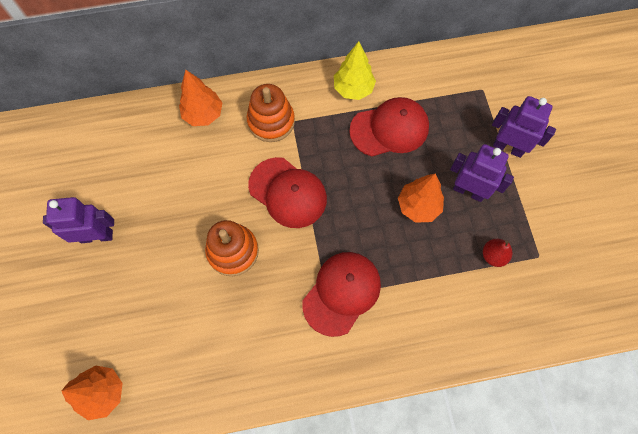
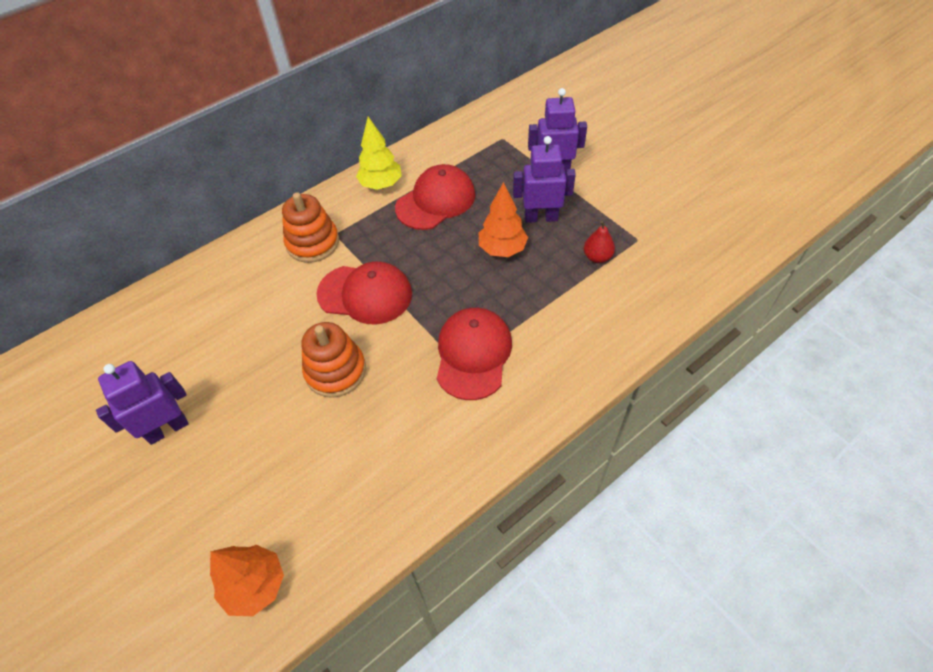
camera: 25 degrees left, 15 degrees down
orange tree [179,70,222,126] -> none

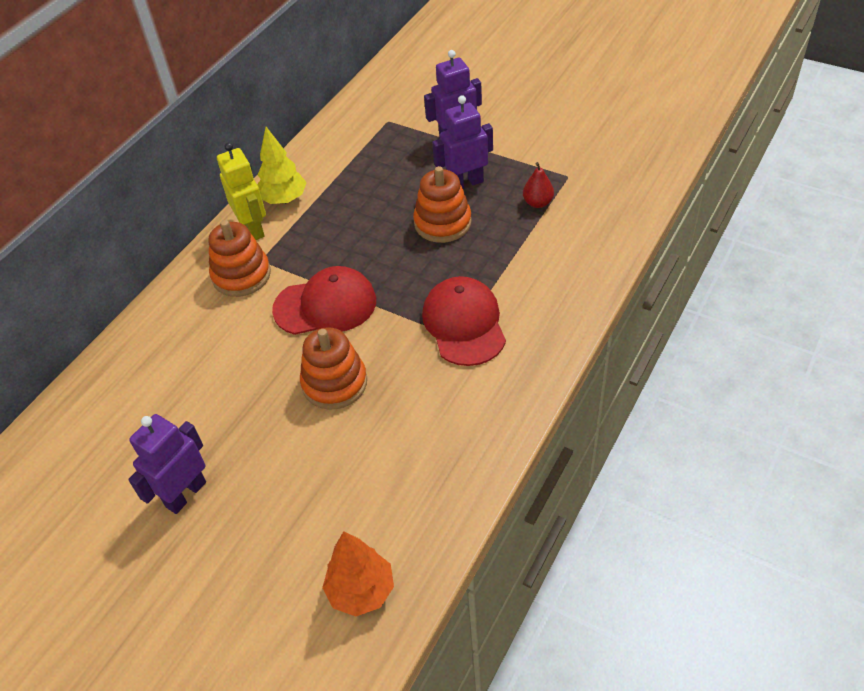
camera: 20 degrees left, 5 degrees down
red cap [395,164,475,230] -> none
orange tree [479,182,528,257] -> orange stacking toy [413,166,472,243]
none -> yellow robot [217,142,266,240]

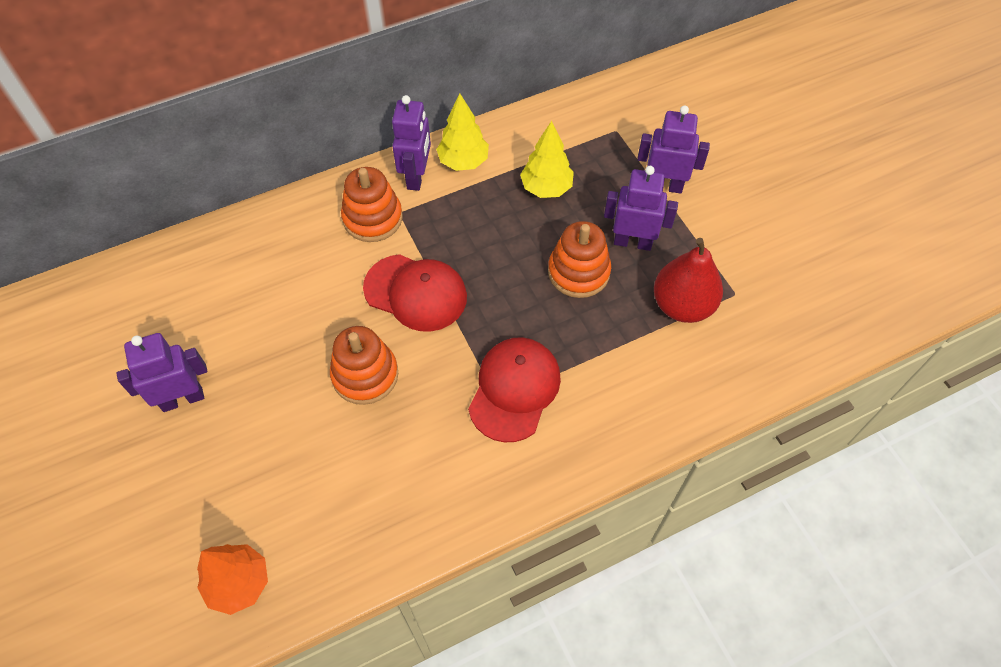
camera: 30 degrees right, 10 degrees up
yellow robot [217,142,266,240] -> purple robot [392,95,431,191]
red pear [523,162,554,208] -> red pear [654,238,723,323], size x1.91
none -> yellow tree [520,121,574,198]

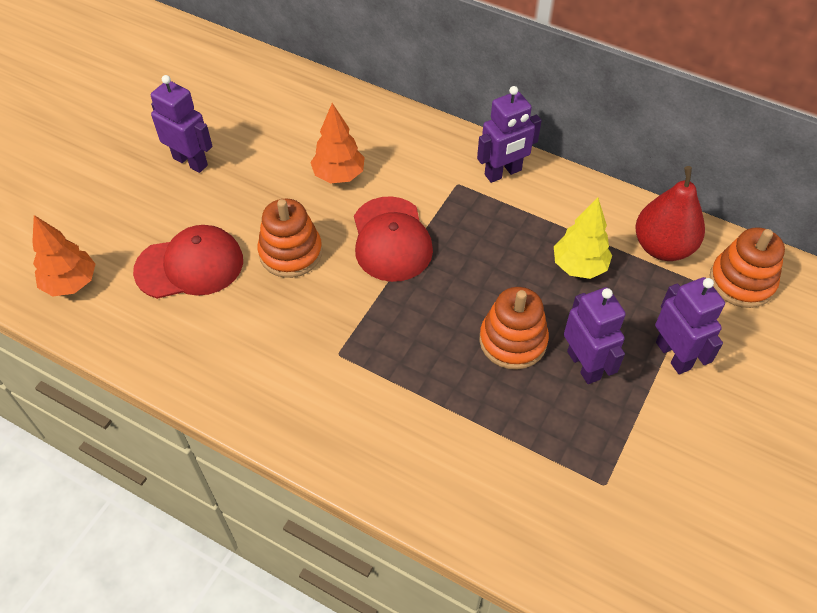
camera: 55 degrees right, 5 degrees down
orange stacking toy [341,167,403,242] -> orange stacking toy moved to [710,227,785,308]
yellow tree [436,93,489,171] -> none
red cap [468,338,561,443] -> red cap moved to [133,225,243,299]
red pear [654,238,723,323] -> red pear moved to [635,166,705,261]
none -> orange tree [310,103,365,183]

